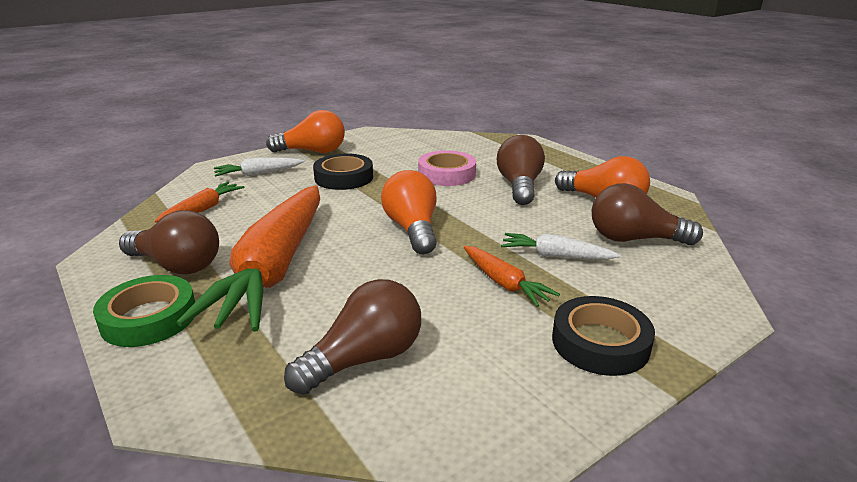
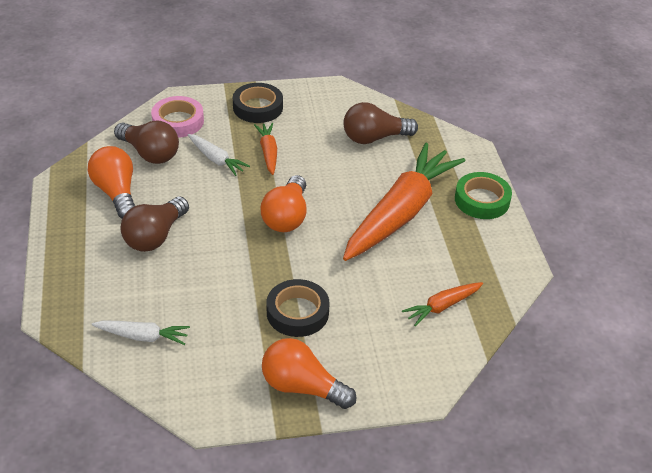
camera: 155 degrees left, 15 degrees up
brown light bulb [119,210,219,274] -> none
white carrot [214,157,304,177] -> white carrot moved to [92,320,190,345]
pink tape [418,150,476,186] -> pink tape moved to [151,96,204,138]

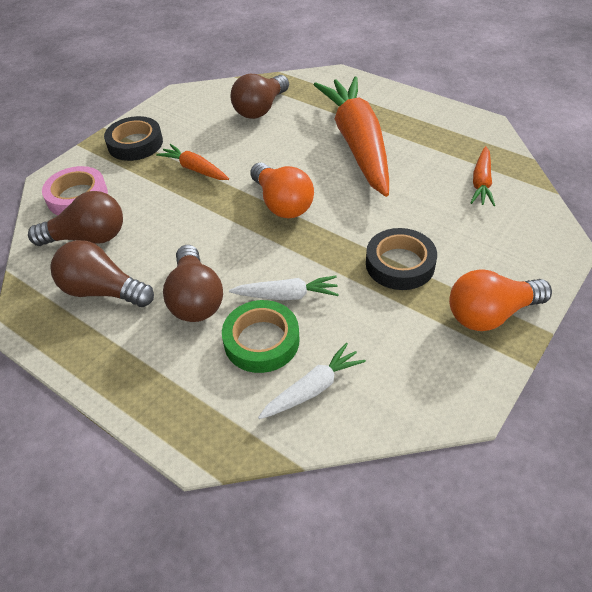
camera: 40 degrees left, 5 degrees up
orange light bulb [88,146,135,219] -> brown light bulb [50,240,154,307]
white carrot [188,134,250,176] -> white carrot moved to [229,276,339,300]
green tape [455,172,512,219] -> green tape moved to [222,300,300,373]

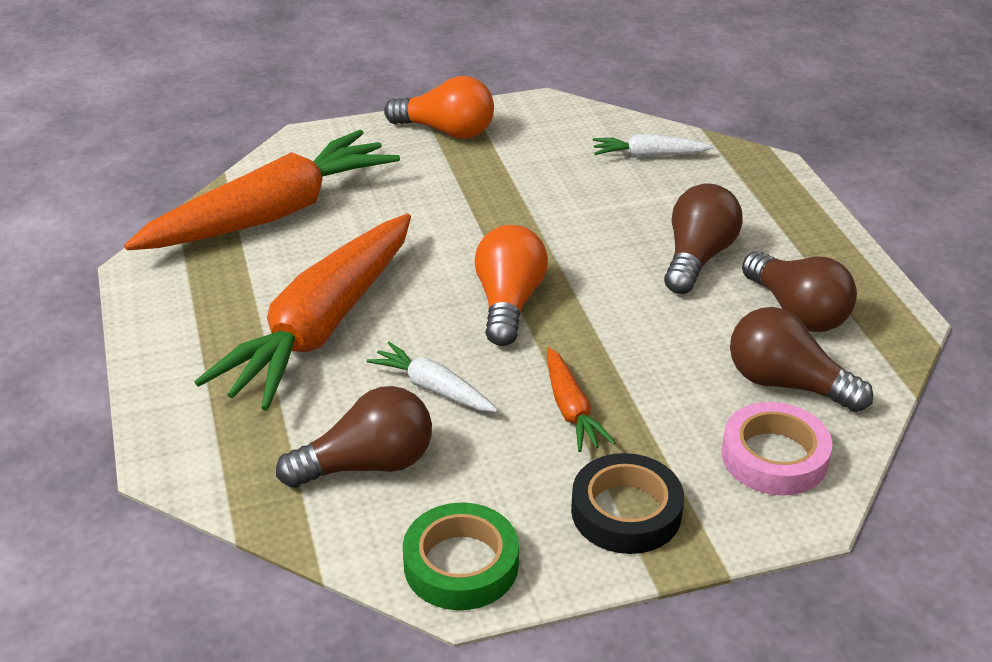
camera: 145 degrees left, 10 degrees down
green tape [222,300,300,373] -> green tape moved to [403,502,519,610]
white carrot [229,276,339,300] -> white carrot moved to [367,342,498,412]
black tape [366,228,437,290] -> none
orange carrot [470,146,495,206] -> orange carrot [124,130,400,250], size x2.29

